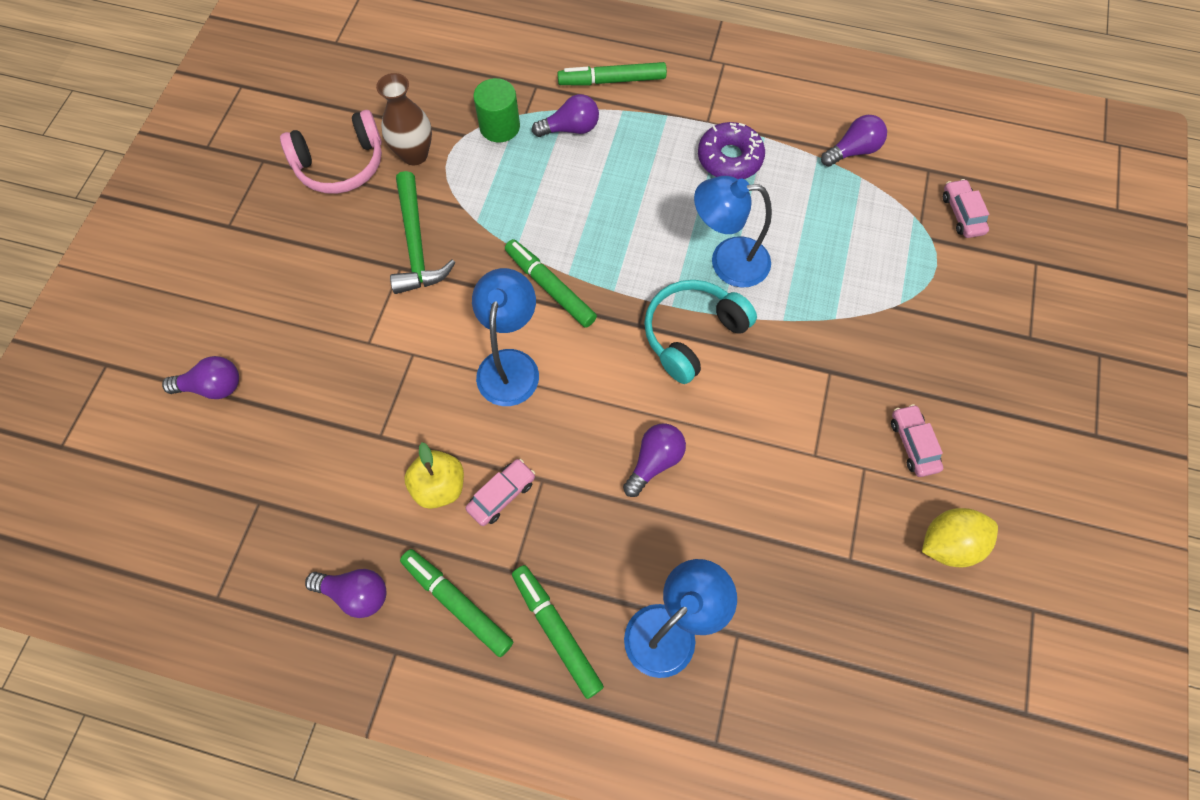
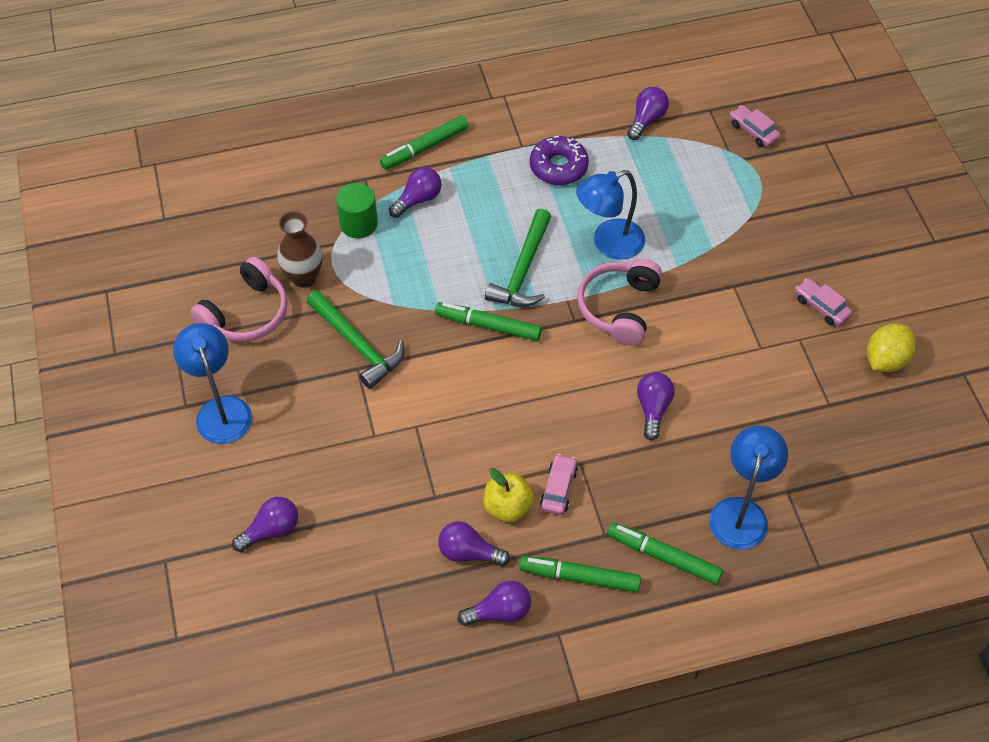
camera: 30 degrees left, 10 degrees down
blue lamp [472,268,539,406] -> blue lamp moved to [173,323,252,444]
turquoise headphones [644,280,757,384] -> pink headphones [577,259,662,346]
none -> purple light bulb [438,521,510,566]
none -> green hammer [485,209,552,307]

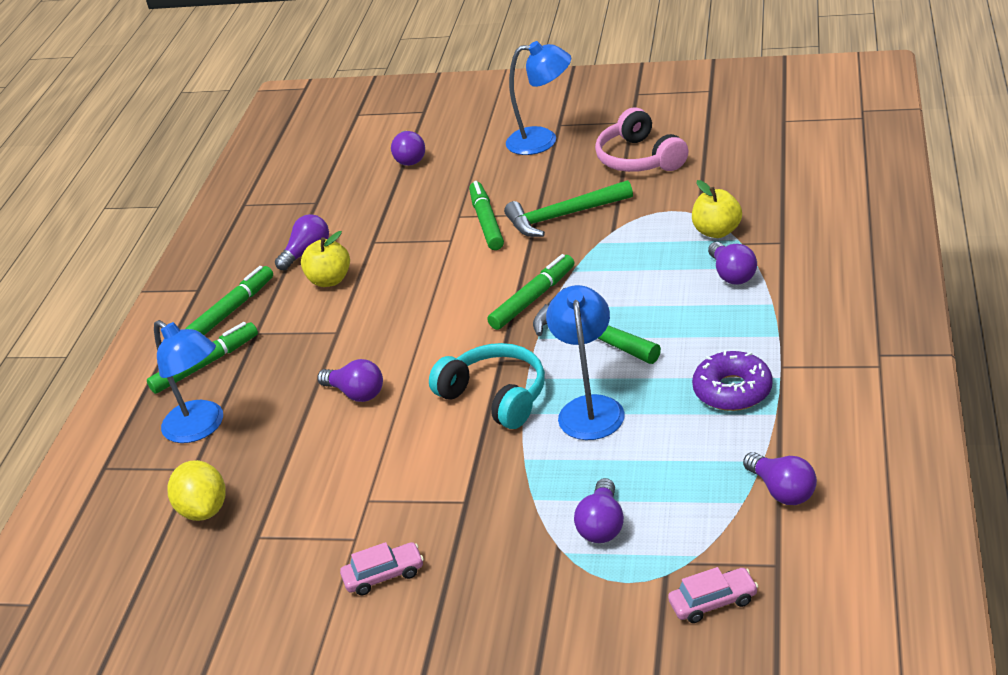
camera: 120 degrees right, 20 degrees down
brown vase [277,211,322,288] -> none
green cylinder [336,183,378,238] -> yellow apple [692,180,742,238]
green marker [380,115,469,170] -> green marker moved to [469,181,504,250]
purple light bulb [458,581,531,626] -> purple light bulb moved to [574,478,624,543]
pink car [540,454,578,515] -> none
pink headphones [577,259,662,346] -> turquoise headphones [429,343,545,429]
yellow lemon [867,323,916,372] -> yellow lemon moved to [168,460,226,521]

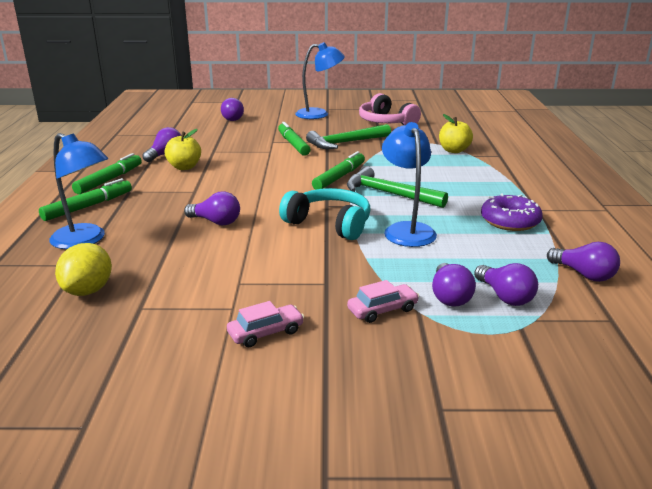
camera: 15 degrees left, 10 degrees down
yellow lemon [168,460,226,521] -> yellow lemon turned 45 degrees clockwise [55,243,112,296]
pink car [668,567,758,623] -> pink car moved to [347,280,419,323]
purple light bulb [708,242,757,284] -> purple light bulb moved to [474,263,538,306]

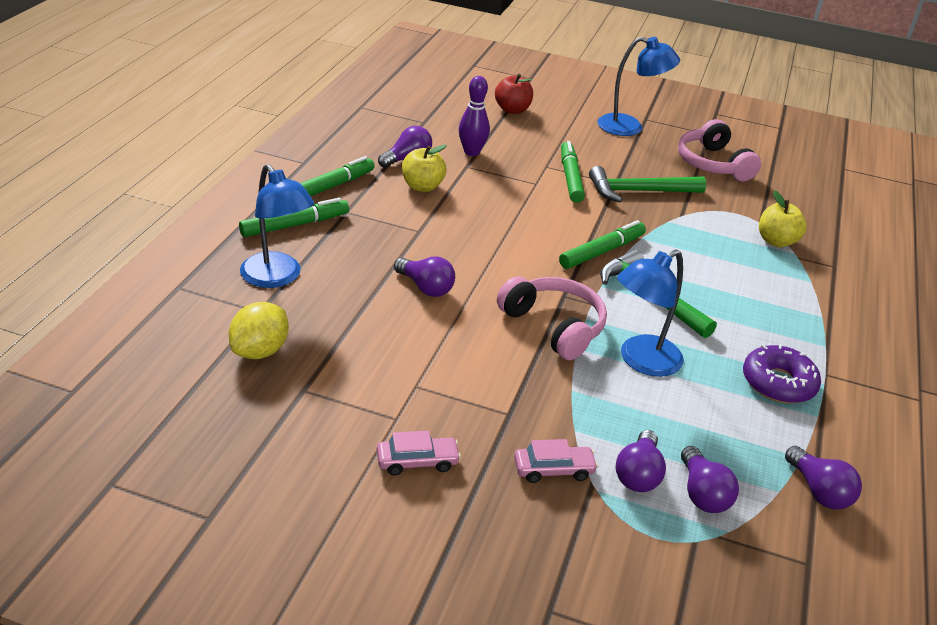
camera: 15 degrees right, 10 degrees up
purple light bulb [221,98,244,121] -> red apple [495,74,533,114]
turquoise headphones [279,188,371,240] -> pink headphones [497,276,607,360]
blue lamp [382,122,437,247] -> blue lamp turned 135 degrees counterclockwise [617,249,684,377]
none -> purple bowling pin [459,76,490,156]

